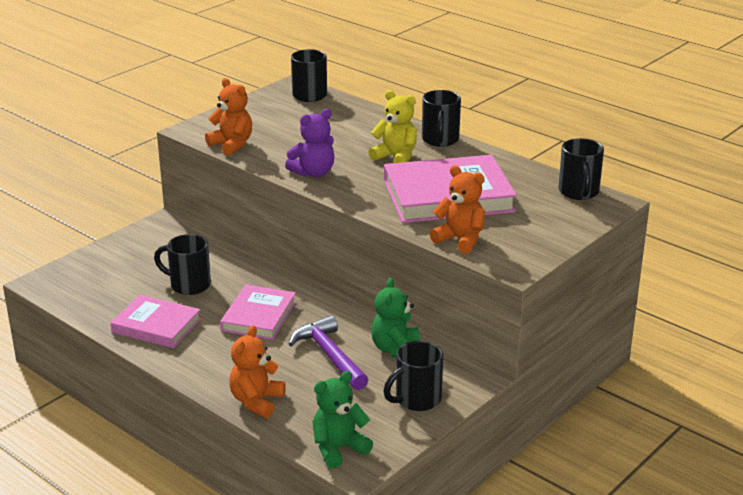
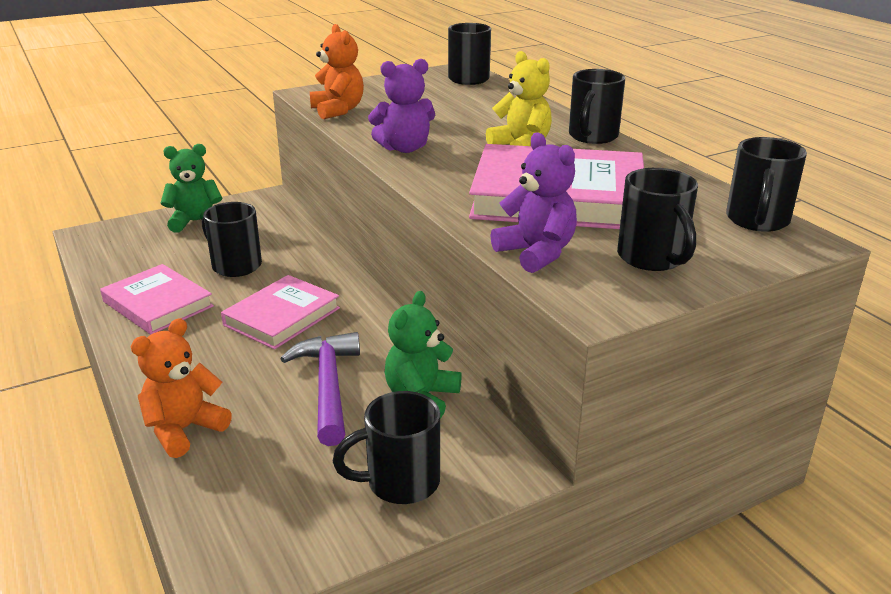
camera: 20 degrees right, 0 degrees up
green teddy bear [313,371,373,469] -> green teddy bear moved to [161,144,223,233]
orange teddy bear [429,165,485,254] -> purple teddy bear [490,133,577,273]
none -> black mug [617,168,698,271]

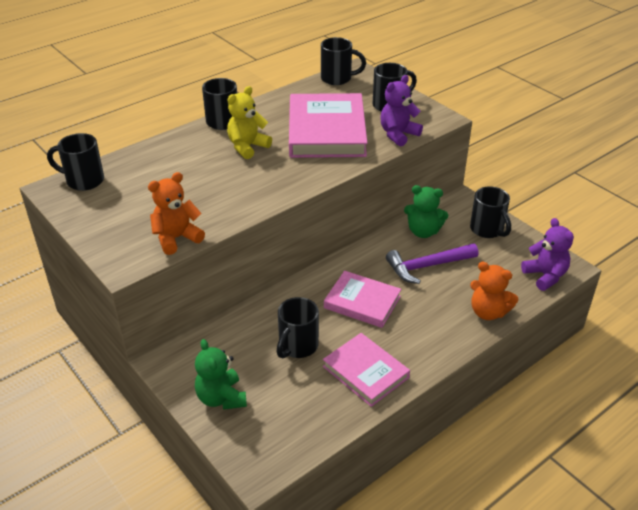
camera: 100 degrees left, 10 degrees up
pink book [100,264,214,334] -> pink book turned 75 degrees counterclockwise [323,333,410,407]
purple teddy bear [368,59,435,153] -> purple teddy bear moved to [521,218,574,291]

